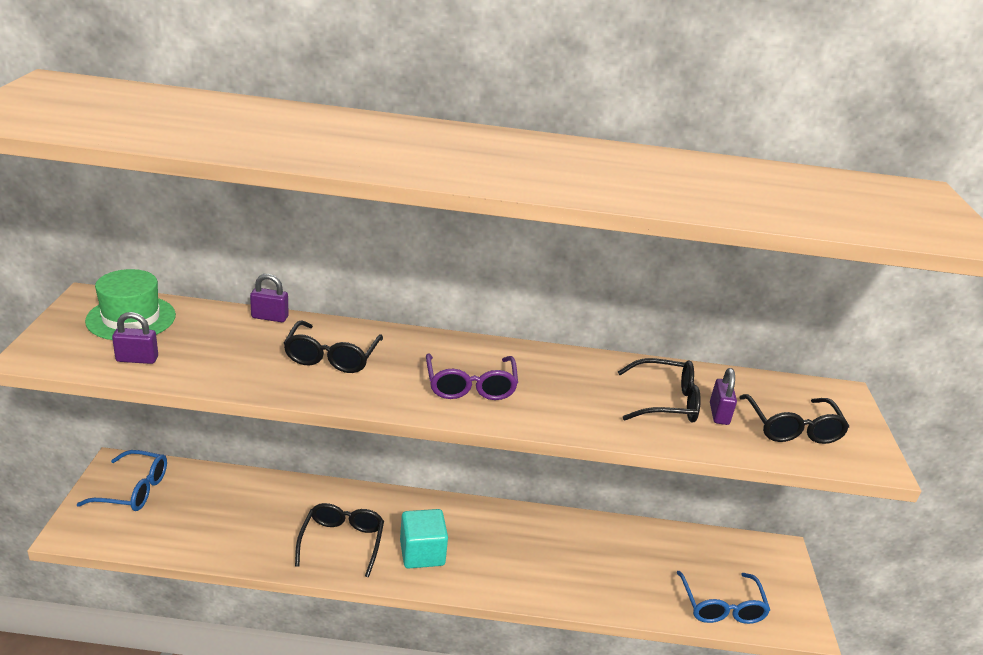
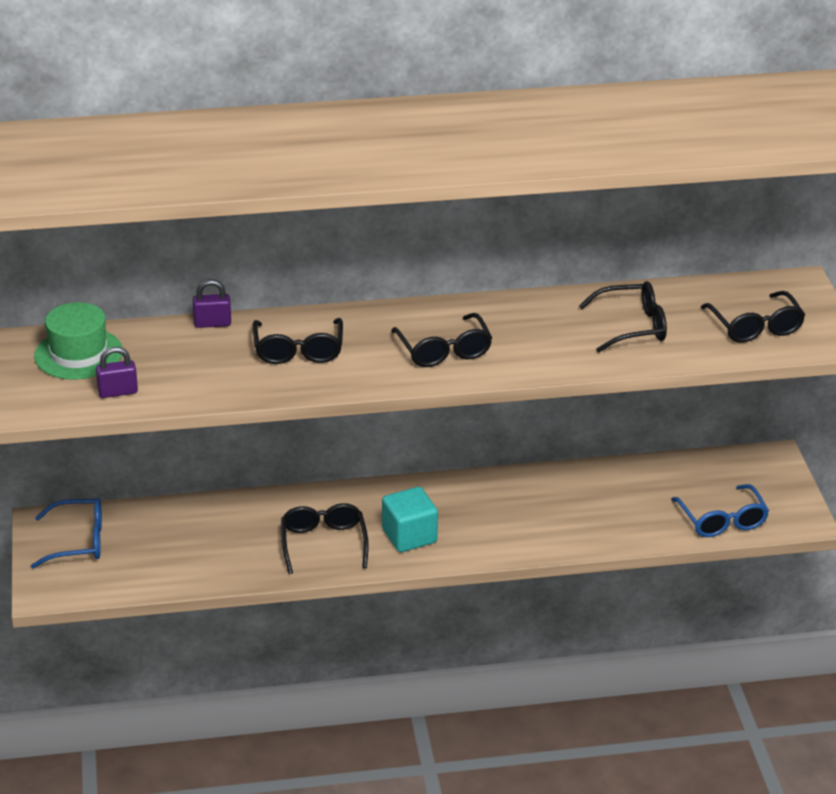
camera: 10 degrees left, 5 degrees up
purple glasses [426,353,518,400] -> black glasses [391,313,492,367]
purple padlock [710,368,737,425] -> none

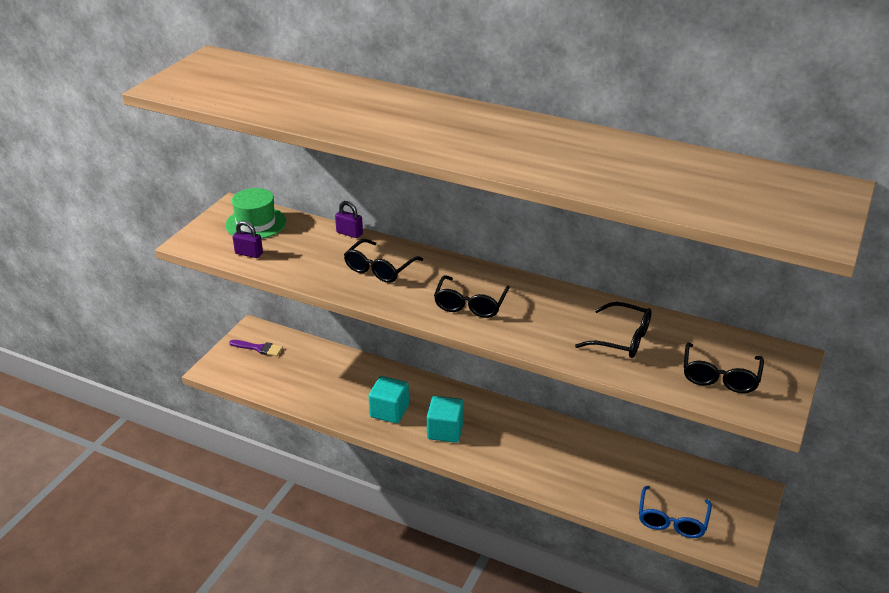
camera: 35 degrees right, 0 degrees up
blue glasses [31,497,102,568] -> purple brush [229,340,283,356]
black glasses [281,503,369,574] -> turquoise cube [369,376,409,424]

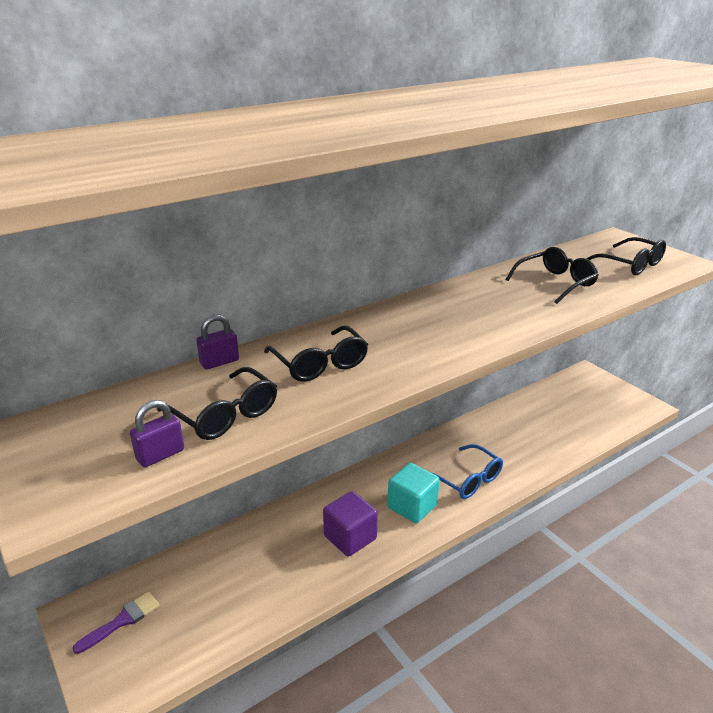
camera: 60 degrees left, 5 degrees down
green hat [225,188,286,239] -> none
turquoise cube [369,376,409,424] -> purple cube [323,491,378,557]
black glasses [434,275,510,318] -> black glasses moved to [157,367,277,440]
blue glasses [639,486,712,538] -> blue glasses moved to [430,444,503,499]

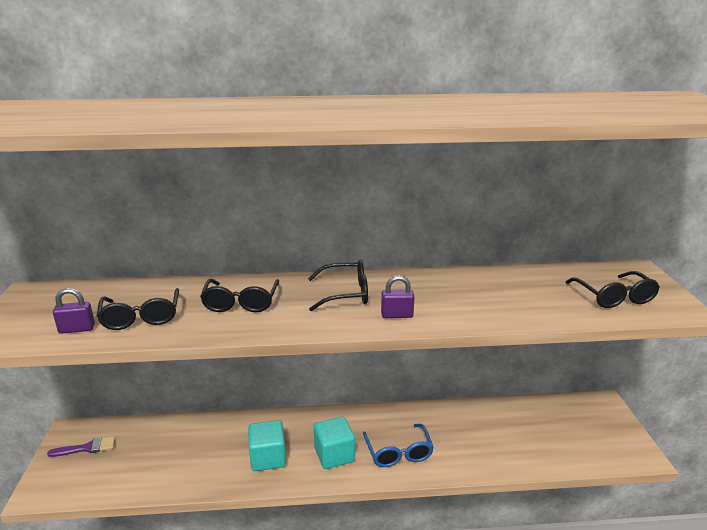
camera: 30 degrees right, 5 degrees down
purple padlock [196,315,239,369] -> purple padlock moved to [381,275,414,318]
purple cube [323,491,378,557] -> turquoise cube [248,420,286,471]
black glasses [506,247,599,304] -> black glasses moved to [308,260,368,311]

